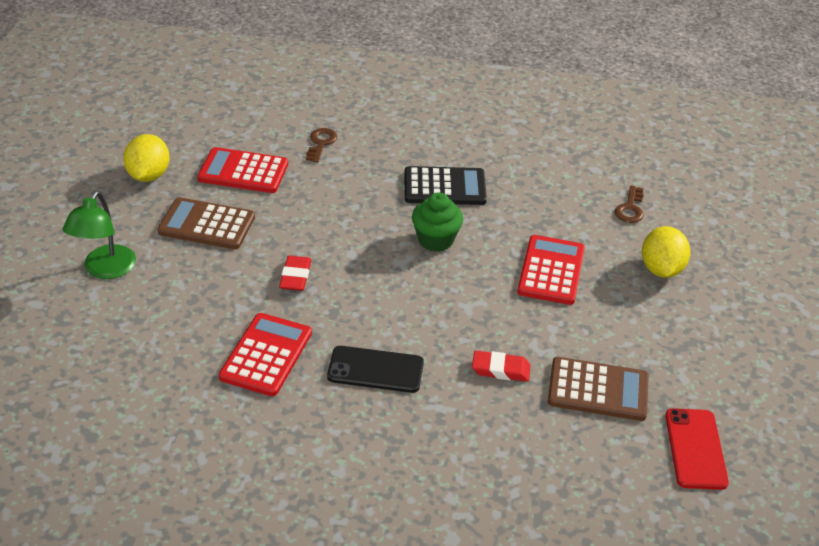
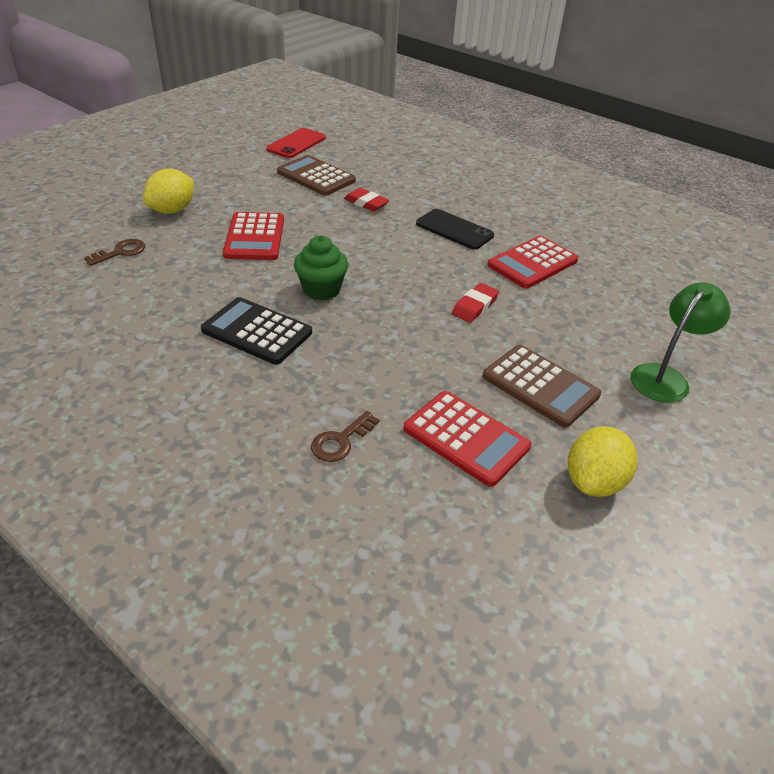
camera: 150 degrees left, 0 degrees up
red calculator [517,235,585,305] -> red calculator turned 45 degrees counterclockwise [223,212,284,260]

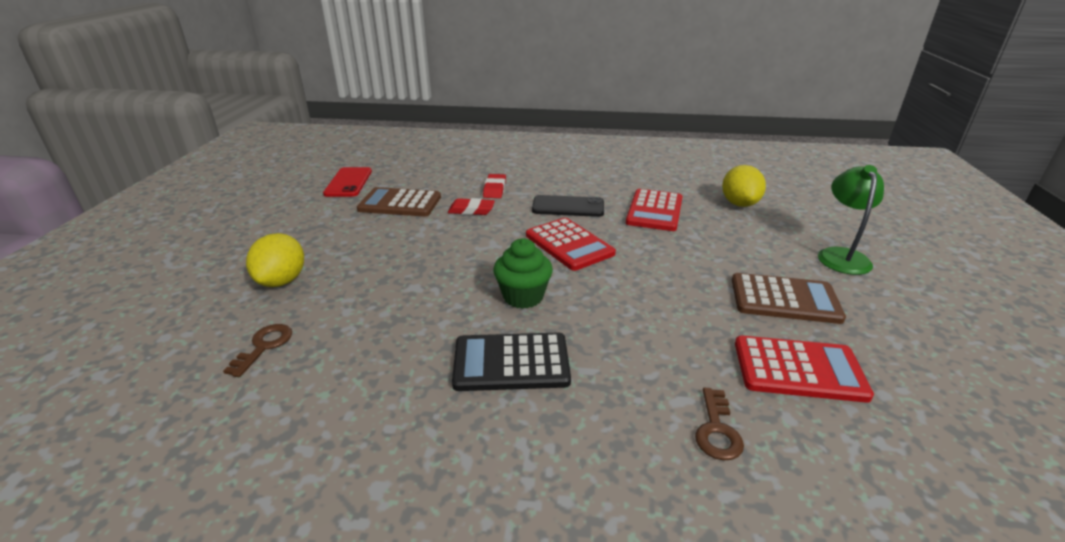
camera: 30 degrees left, 10 degrees down
red calculator [223,212,284,260] -> red calculator moved to [526,218,616,271]
red eraser [452,283,499,323] -> red eraser moved to [483,174,506,198]
yellow lemon [568,426,637,497] -> yellow lemon moved to [722,165,766,207]

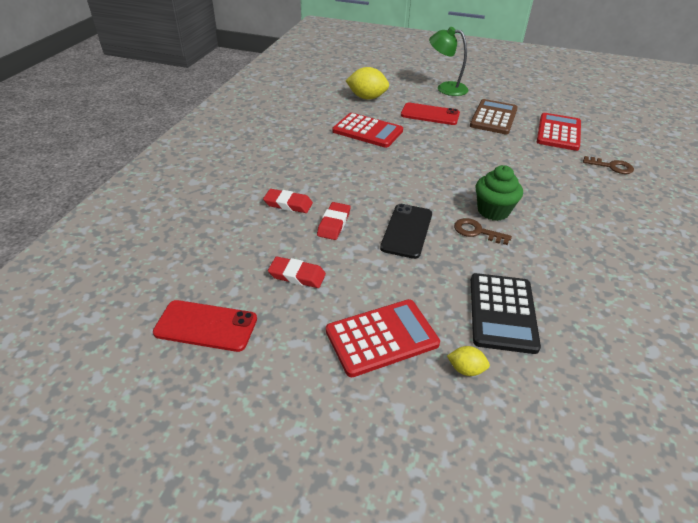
camera: 80 degrees left, 10 degrees up
brown key [223,324,292,377] -> brown key moved to [454,218,512,245]
yellow lemon [246,233,304,287] -> yellow lemon [447,346,490,376], size x0.51
brown calculator [357,187,441,217] -> red eraser [268,257,326,288]
black calculator [452,332,571,391] -> black calculator moved to [471,273,541,354]
red calculator [526,218,616,271] -> red calculator moved to [326,299,440,377]
black phone [532,195,604,217] -> black phone moved to [380,204,432,259]
none -> red phone [401,102,460,125]

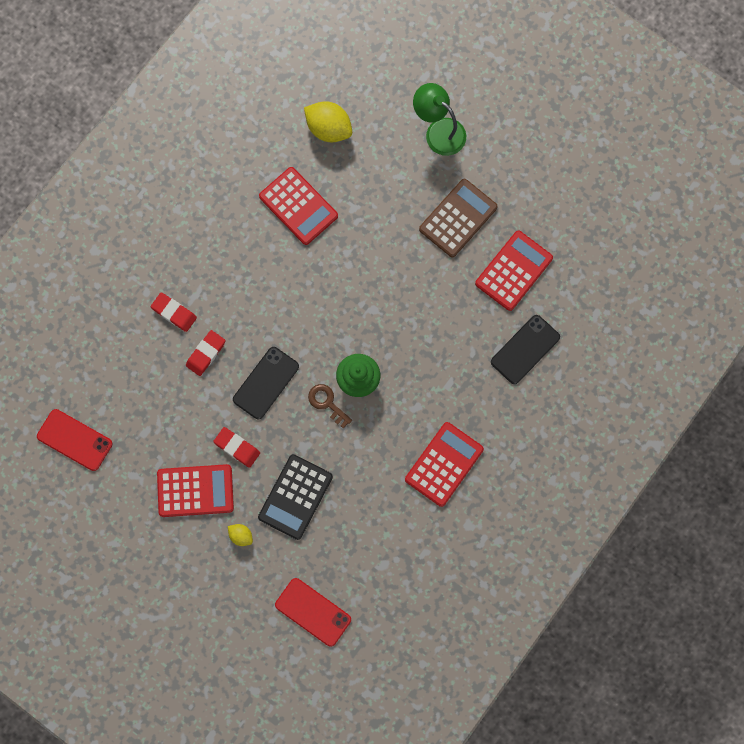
camera: 20 degrees right, 35 degrees up
red eraser [268,257,326,288] -> red eraser moved to [213,427,260,468]
red phone [401,102,460,125] -> red phone moved to [275,578,351,647]
brown key [583,156,634,174] -> black phone [491,315,560,384]
none -> red calculator [405,422,484,507]

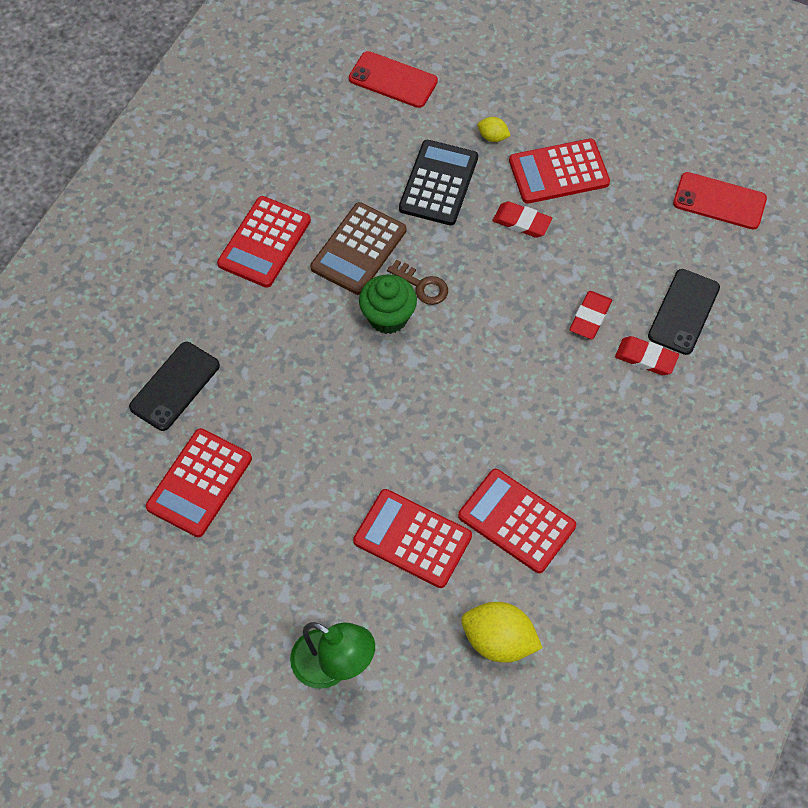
camera: 170 degrees right, 15 degrees down
black phone [233,347,299,419] -> black phone moved to [648,269,720,355]
brown calculator [419,179,498,257] -> brown calculator moved to [310,202,406,295]
none -> red calculator [353,489,472,588]

